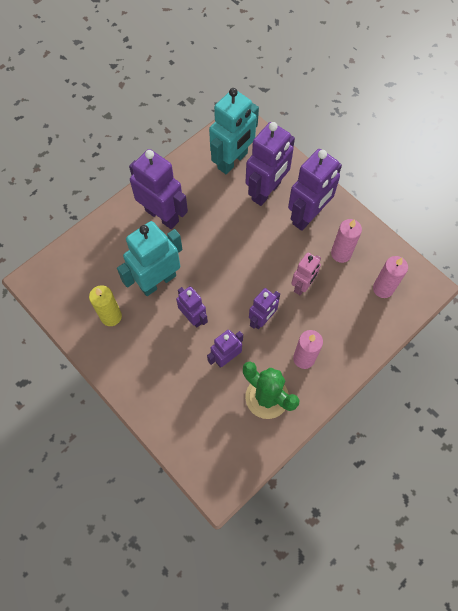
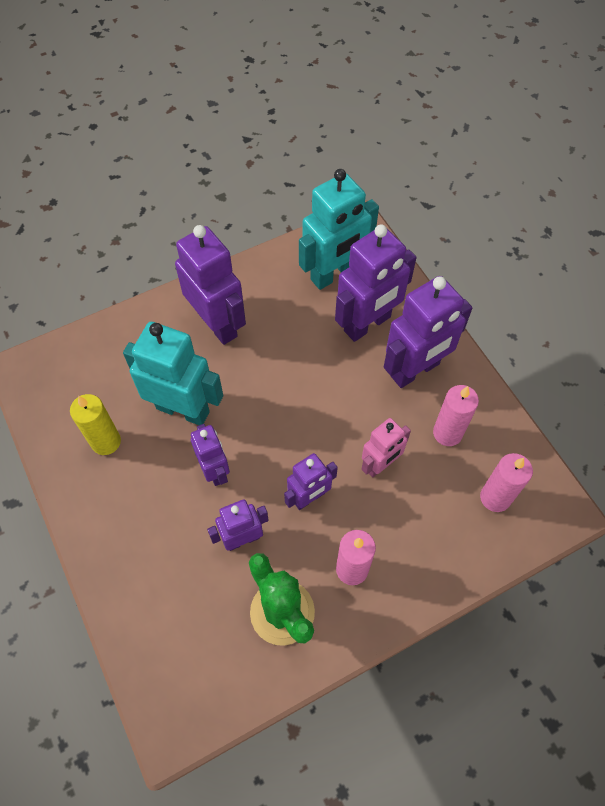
camera: 15 degrees right, 5 degrees down
turquoise robot [117,221,182,296] -> turquoise robot turned 45 degrees clockwise [123,322,223,425]

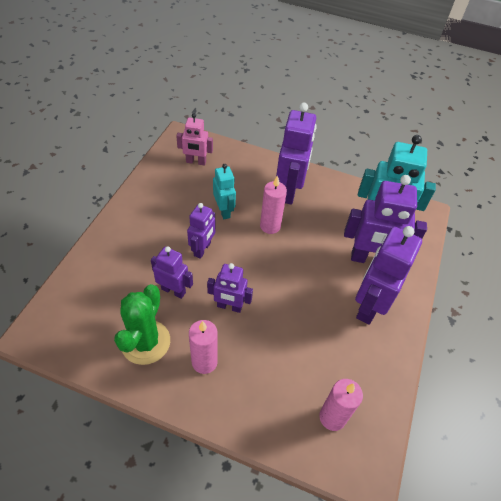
camera: 45 degrees right, 10 degrees down
yellow candle [70,394,121,455] -> none
turquoise robot [123,322,223,425] -> turquoise robot [213,164,236,219], size x0.58
pink robot [361,418,411,477] -> pink robot moved to [176,113,213,165]
purple robot [384,276,472,388] -> purple robot turned 105 degrees clockwise [355,226,422,325]
pink candle [433,385,479,446] -> pink candle moved to [260,175,287,234]

